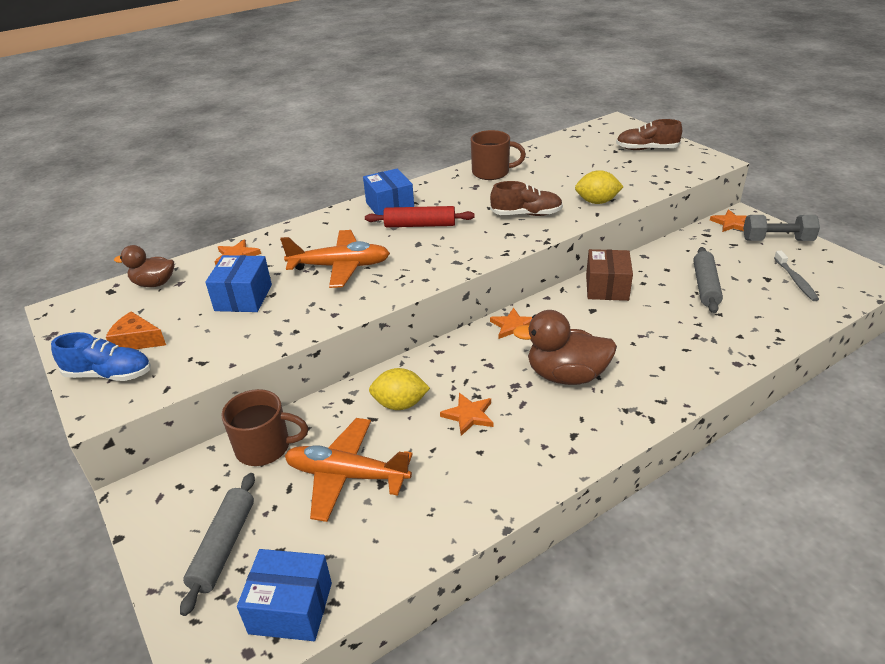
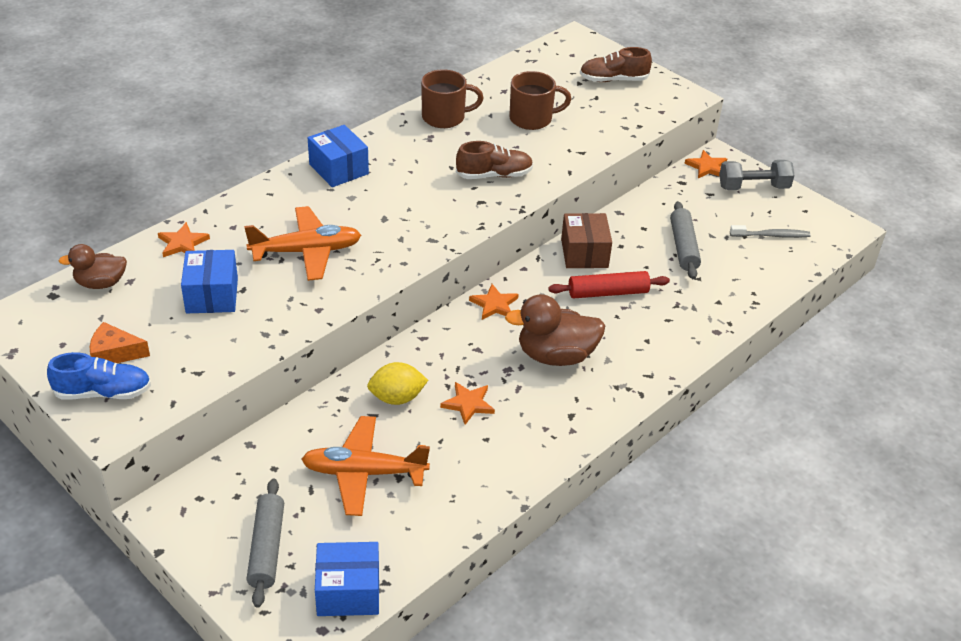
camera: 15 degrees left, 5 degrees up
brown mug [221,389,308,466] -> brown mug moved to [509,71,571,130]
red rolling pin [365,206,475,227] -> red rolling pin moved to [548,271,670,299]
yellow lemon [575,170,624,204] -> none
grey toothbrush [774,251,819,301] -> grey toothbrush turned 75 degrees counterclockwise [730,225,810,238]

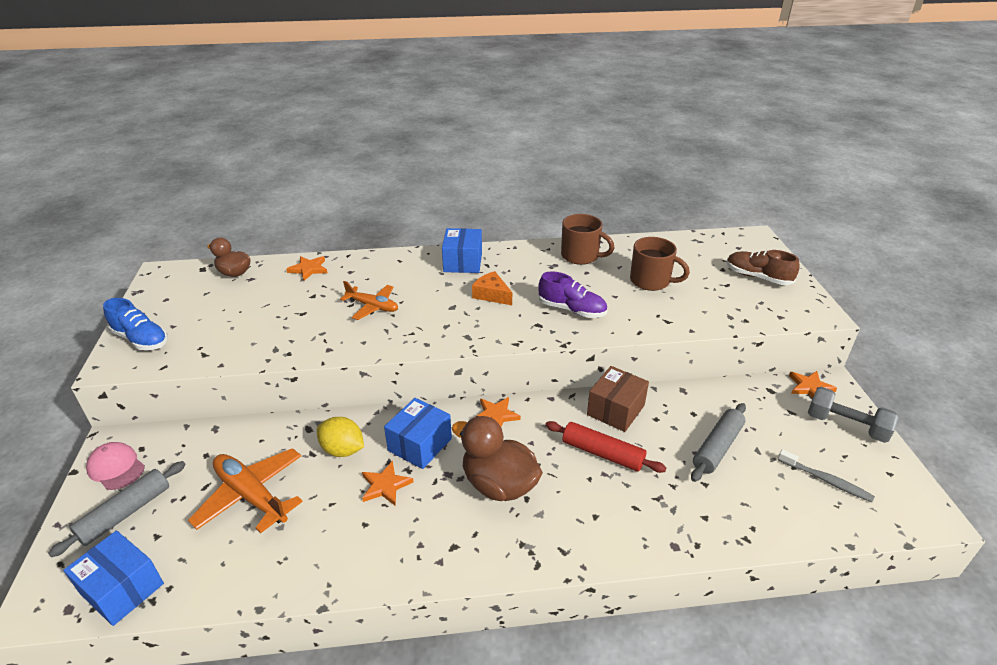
camera: 40 degrees right, 5 degrees down
orange cheese [90,322,150,363] -> orange cheese moved to [472,271,512,305]
blue box [181,250,238,313] -> blue box moved to [384,398,452,469]
orange plane [244,206,361,281] -> orange plane [340,281,398,320], size x0.65
brown shoe [456,141,533,179] -> purple shoe [538,271,607,318]
none -> pink cap [86,442,145,490]

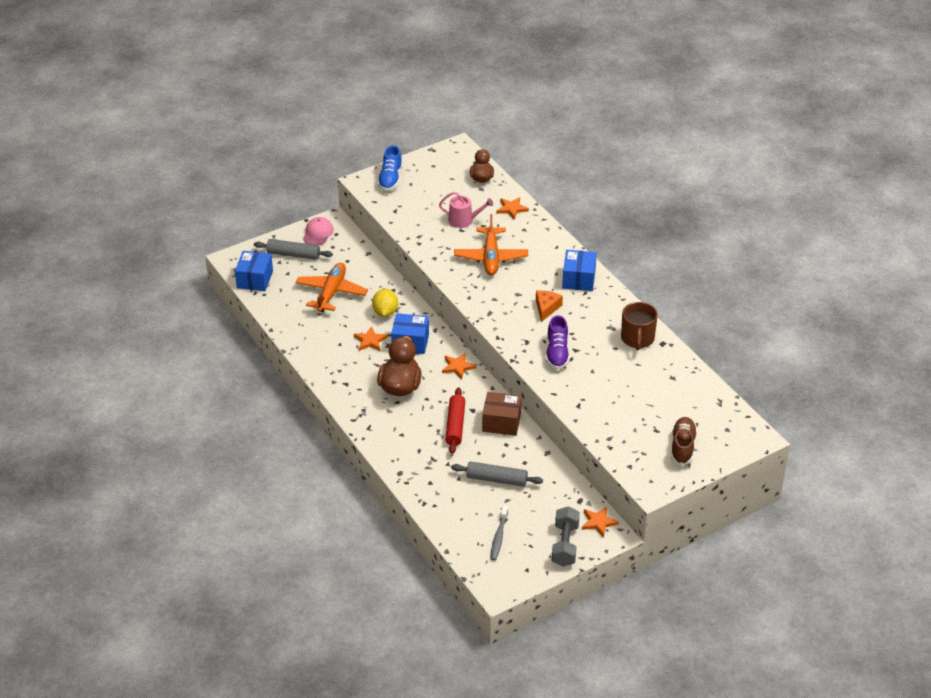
camera: 65 degrees right, 5 degrees up
orange plane [340,281,398,320] -> orange plane [454,214,528,275], size x1.55
blue box [442,228,482,273] -> blue box turned 60 degrees counterclockwise [562,250,597,291]
brown mug [630,237,690,291] -> none
none -> pink watering can [439,192,493,228]

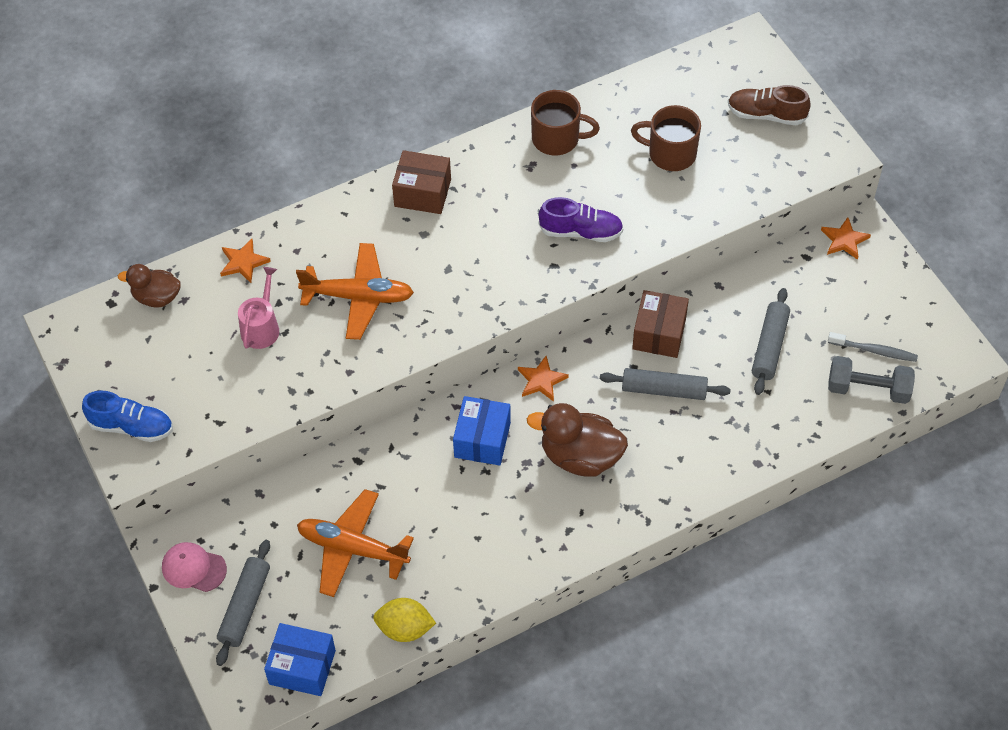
camera: 85 degrees left, 15 degrees up
orange star [354,326,388,351] -> none
yellow lemon [372,289,398,317] -> yellow lemon moved to [373,598,436,642]
red rolling pin [445,387,465,454] -> grey rolling pin [600,368,731,400]
orange cheese [536,290,563,322] -> none
grey dumbbell [551,506,580,567] -> grey dumbbell moved to [828,356,915,404]
blue box [562,250,597,291] -> brown box [392,150,451,214]
none -> brown mug [631,105,701,171]

